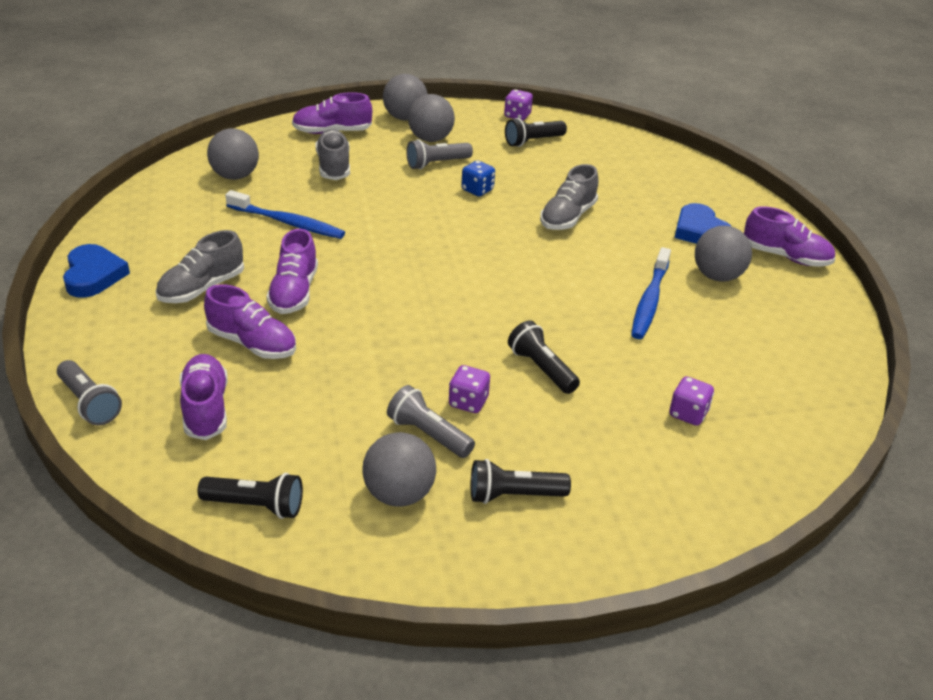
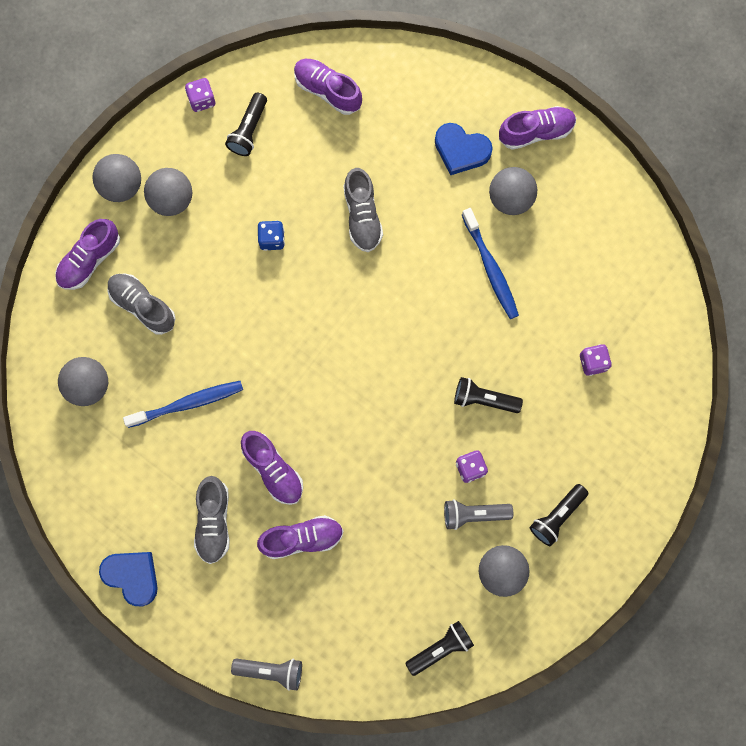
camera: 40 degrees left, 40 degrees up
purple shoe [180,354,228,440] -> purple shoe moved to [294,59,362,115]
grey flashlight [406,139,473,170] -> none

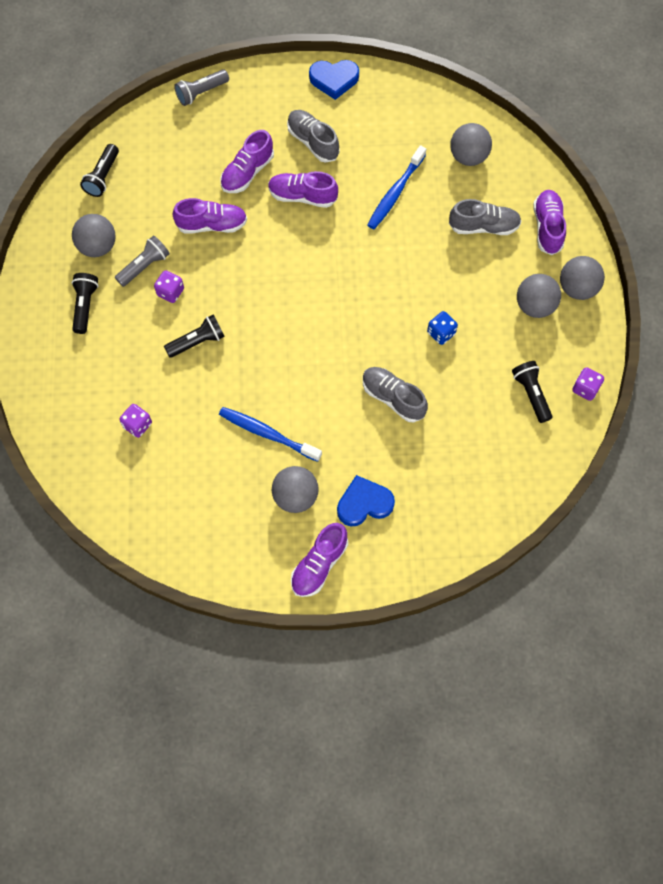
camera: 140 degrees right, 10 degrees down
purple shoe [294,59,362,115] -> purple shoe moved to [173,198,247,234]

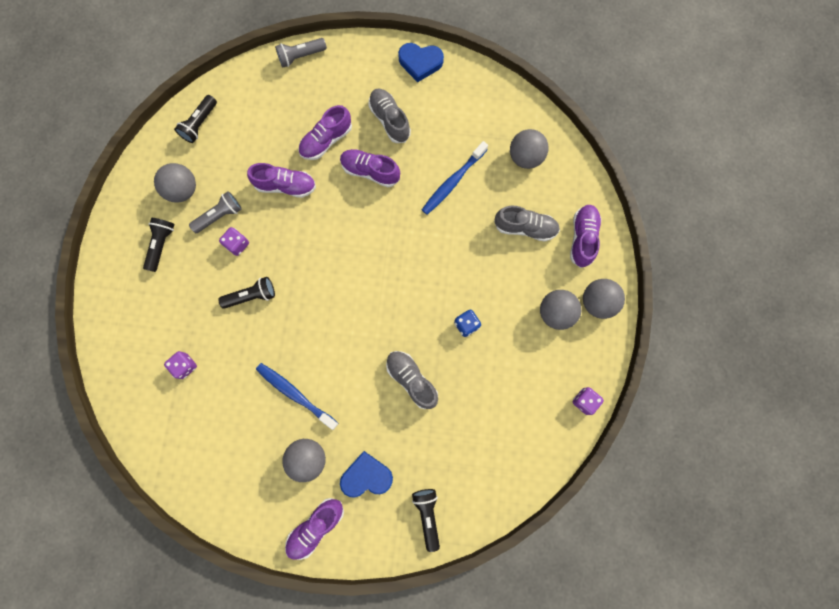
camera: 10 degrees right, 10 degrees up
black flashlight [512,361,552,423] -> black flashlight moved to [412,489,440,552]

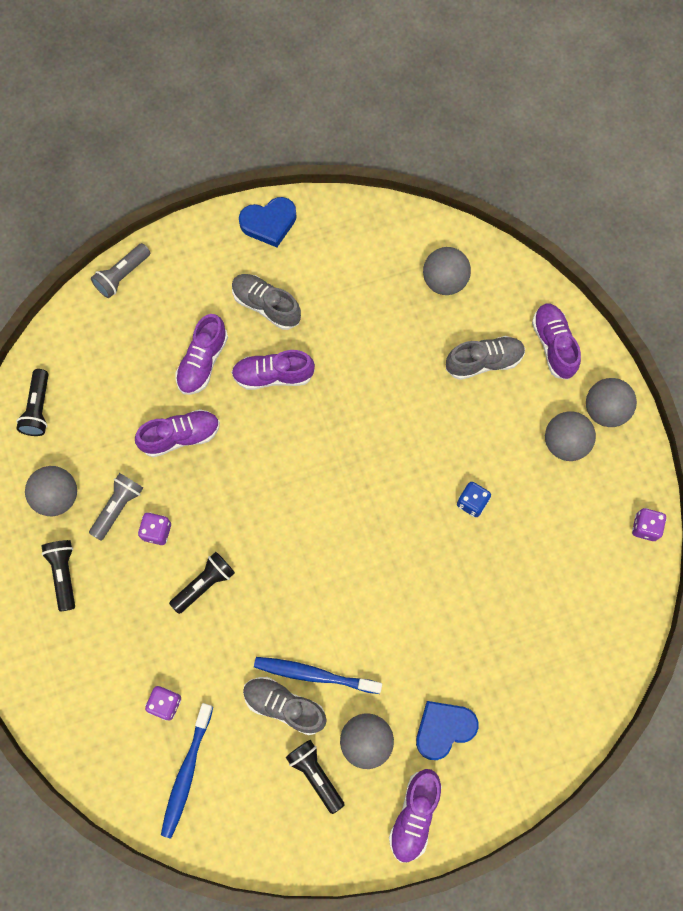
camera: 25 degrees left, 5 degrees down
grey shoe [386,351,438,409] -> grey shoe moved to [243,677,327,735]
black flashlight [412,489,440,552] -> black flashlight moved to [286,740,344,814]
blue toothbrush [422,141,488,215] -> blue toothbrush moved to [161,703,213,838]

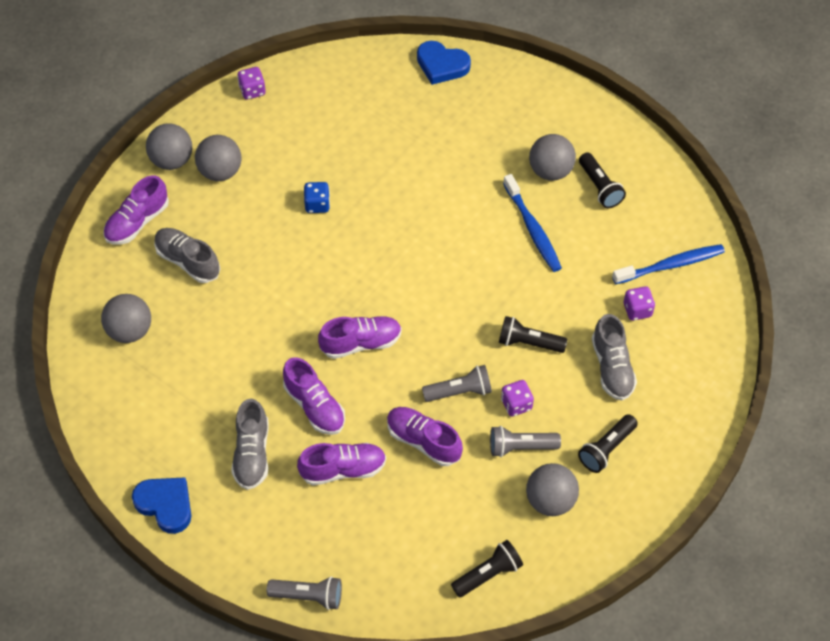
camera: 125 degrees left, 15 degrees down
grey shoe [243,677,327,735] -> grey shoe moved to [592,314,637,401]
black flashlight [286,740,344,814] -> black flashlight turned 45 degrees counterclockwise [579,152,626,208]
purple shoe [389,769,442,862] -> purple shoe moved to [318,316,402,359]
blue heart [416,701,478,760] -> blue heart moved to [417,41,471,85]
none -> grey flashlight [422,365,492,402]

